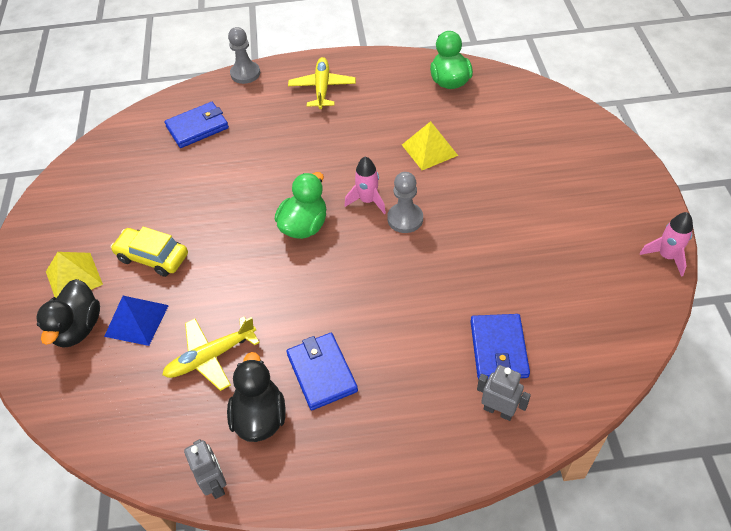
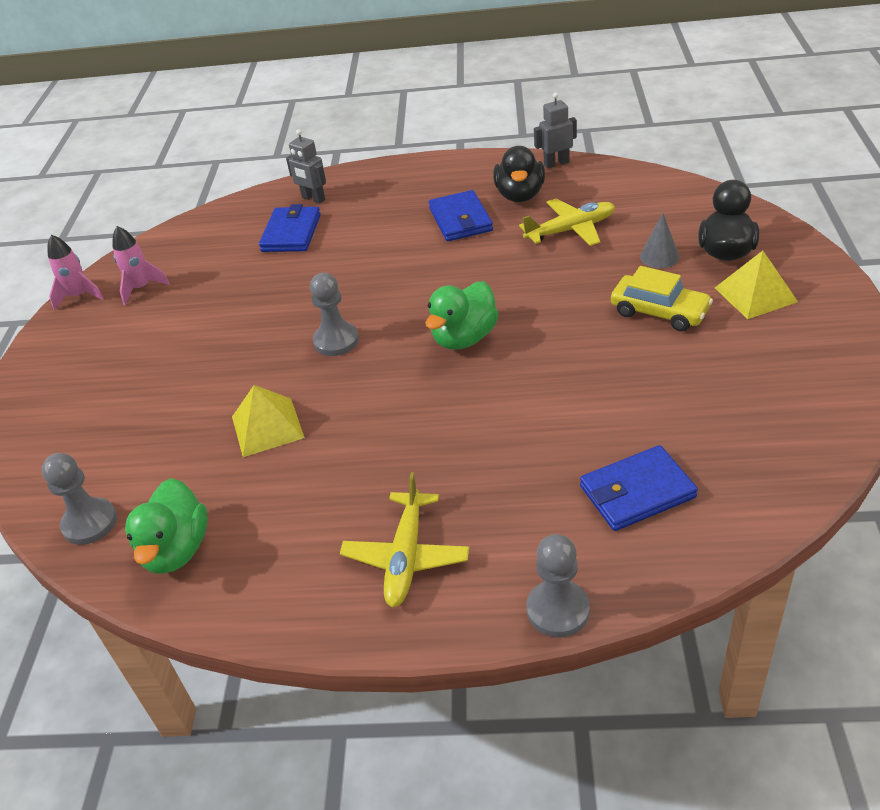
camera: 170 degrees left, 10 degrees down
blue pyramid [104,296,169,346] -> grey cone [640,213,680,268]
grey robot [184,439,226,499] -> grey robot turned 90 degrees clockwise [534,92,577,169]
pink rocket [345,156,386,214] -> pink rocket moved to [113,226,170,305]
none -> grey pawn [42,453,117,545]

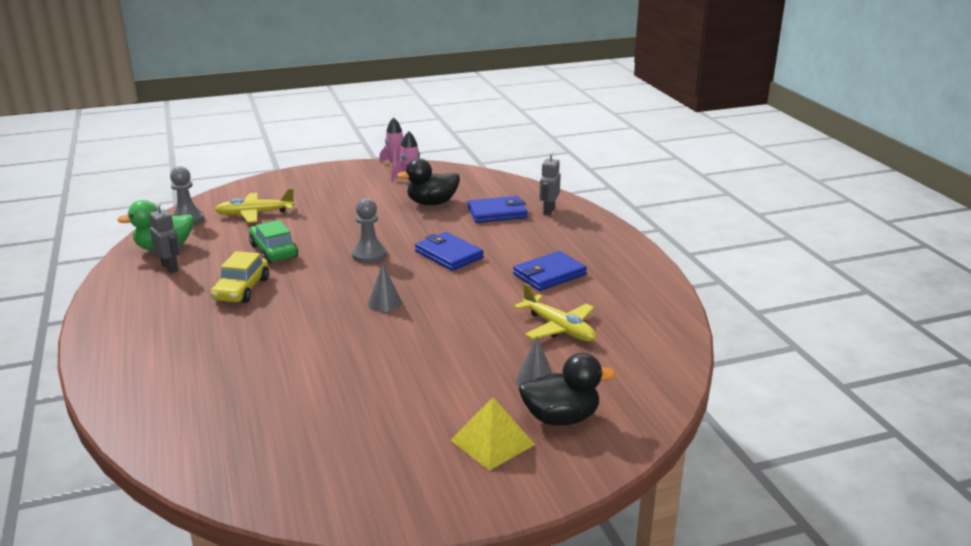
camera: 65 degrees right, 15 degrees down
yellow pyramid [232,385,305,457] -> green car [249,220,298,264]
yellow plane [340,472,470,608] -> yellow plane moved to [214,188,295,223]
green duck [426,281,499,350] -> grey cone [368,263,402,312]
black duck [493,146,545,202] -> black duck moved to [397,158,460,205]
grey pawn [527,534,590,637] -> none
grey robot [534,92,577,169] -> grey robot moved to [149,202,180,273]
blue wallet [580,445,698,531] -> blue wallet moved to [415,232,483,271]
yellow car [611,266,713,331] -> yellow car moved to [211,251,269,303]

